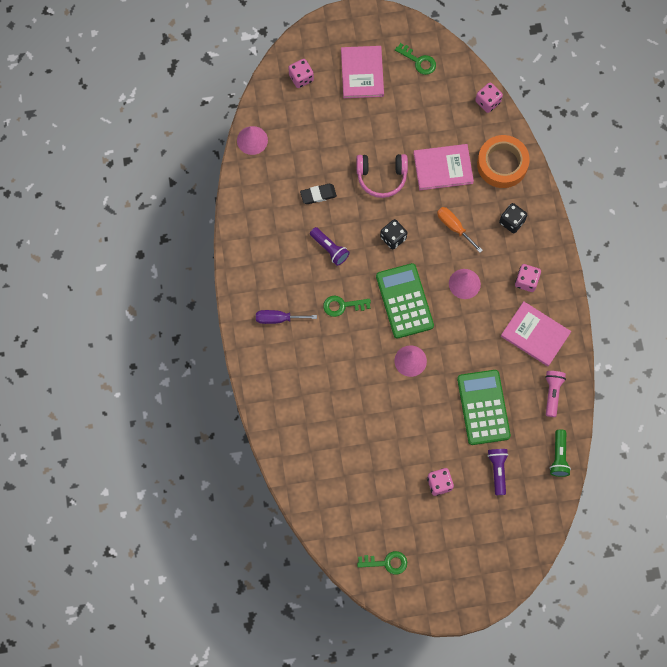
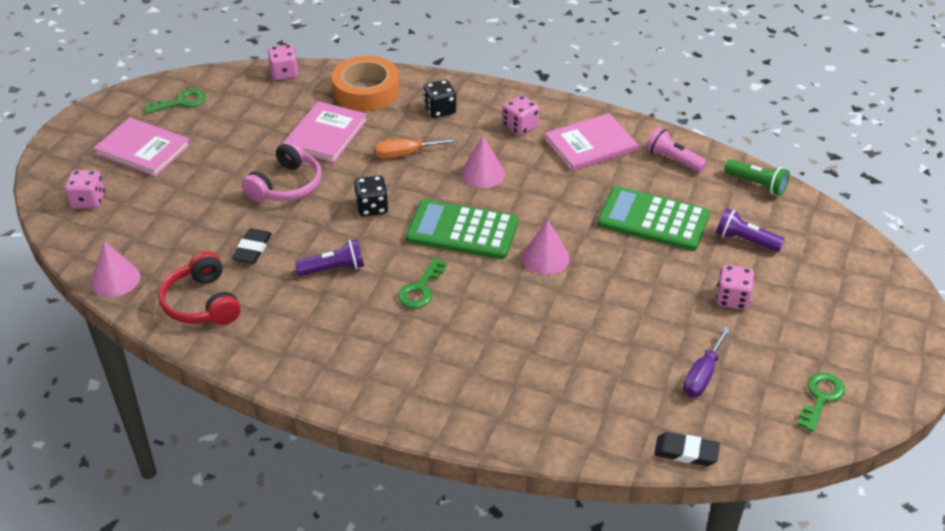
camera: 60 degrees left, 30 degrees down
purple screwdriver [256,310,317,324] -> purple screwdriver moved to [683,326,730,397]
none -> red headphones [158,251,241,325]
none -> black eraser [654,432,720,466]

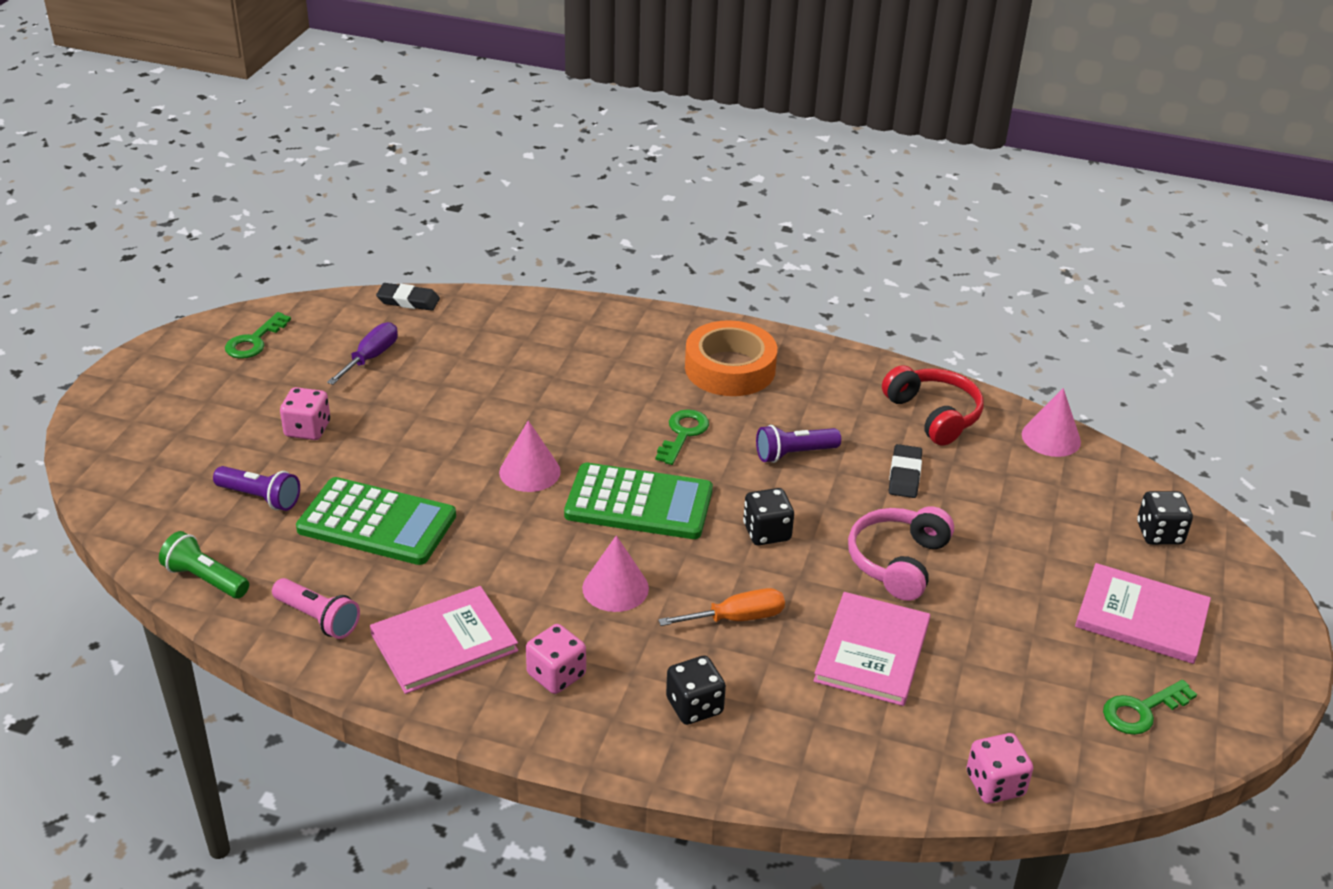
camera: 175 degrees right, 5 degrees down
pink dice [65,170,105,209] -> black dice [1137,491,1193,545]
orange tape [332,56,400,111] -> orange tape moved to [685,320,777,396]

